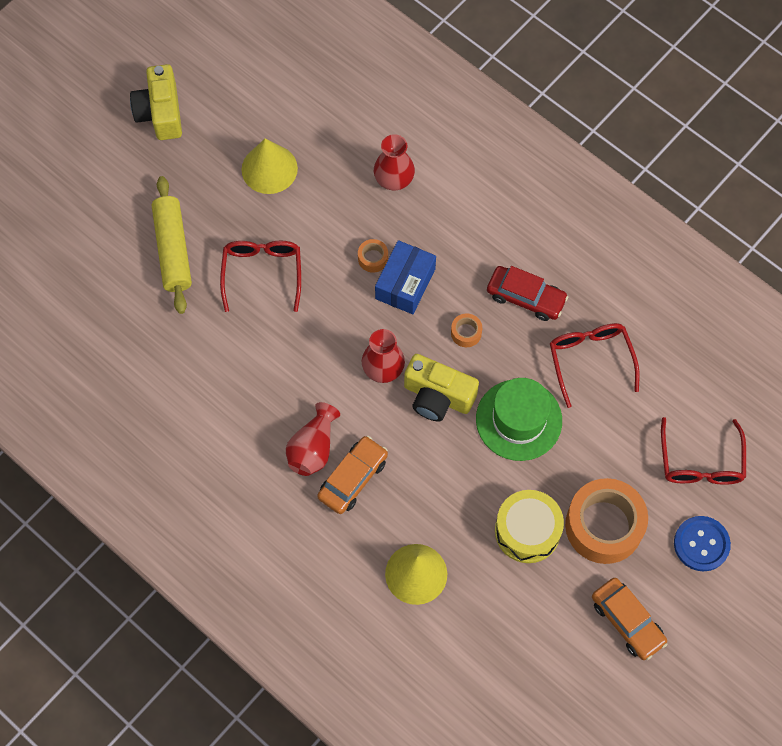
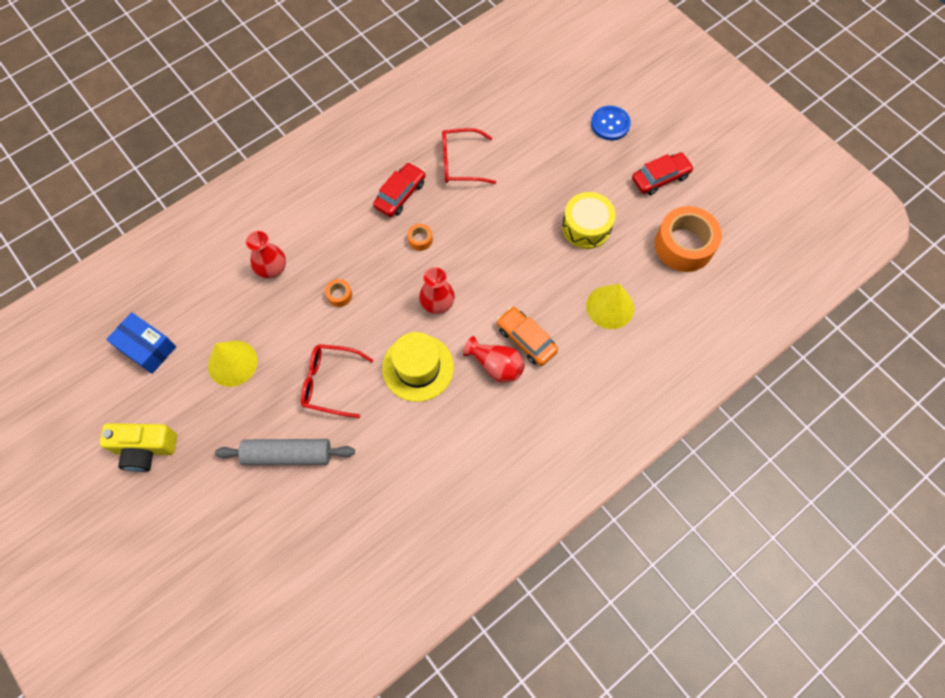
camera: 80 degrees left, 0 degrees up
yellow rolling pin [152,176,192,314] -> grey rolling pin [215,439,355,466]
blue box [375,240,436,314] -> blue box moved to [106,312,176,374]
yellow camera [404,354,479,422] -> none
green hat [476,378,562,461] -> none
orange tape [565,478,648,564] -> orange tape moved to [655,206,722,272]
orange car [592,578,668,660] -> red car [632,152,694,195]
red glasses [661,417,746,485] -> none
none -> yellow hat [382,332,454,402]

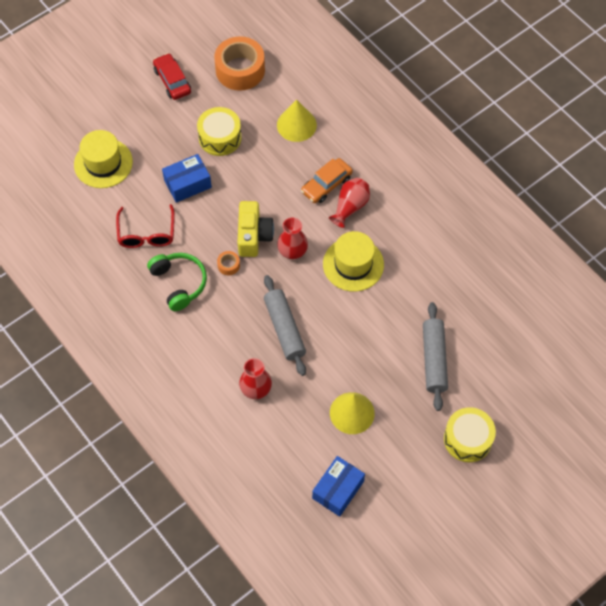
camera: 90 degrees left, 5 degrees down
yellow camera [100,423,177,472] -> yellow camera moved to [237,201,274,257]
red glasses [301,344,374,418] -> none
orange tape [325,279,352,307] -> grey rolling pin [264,275,306,376]
red car [373,162,425,217] -> green headphones [147,253,207,311]
blue button [591,106,631,140] -> none
none -> yellow hat [74,130,133,188]
none -> blue box [162,154,212,203]
none -> yellow drum [444,407,496,462]

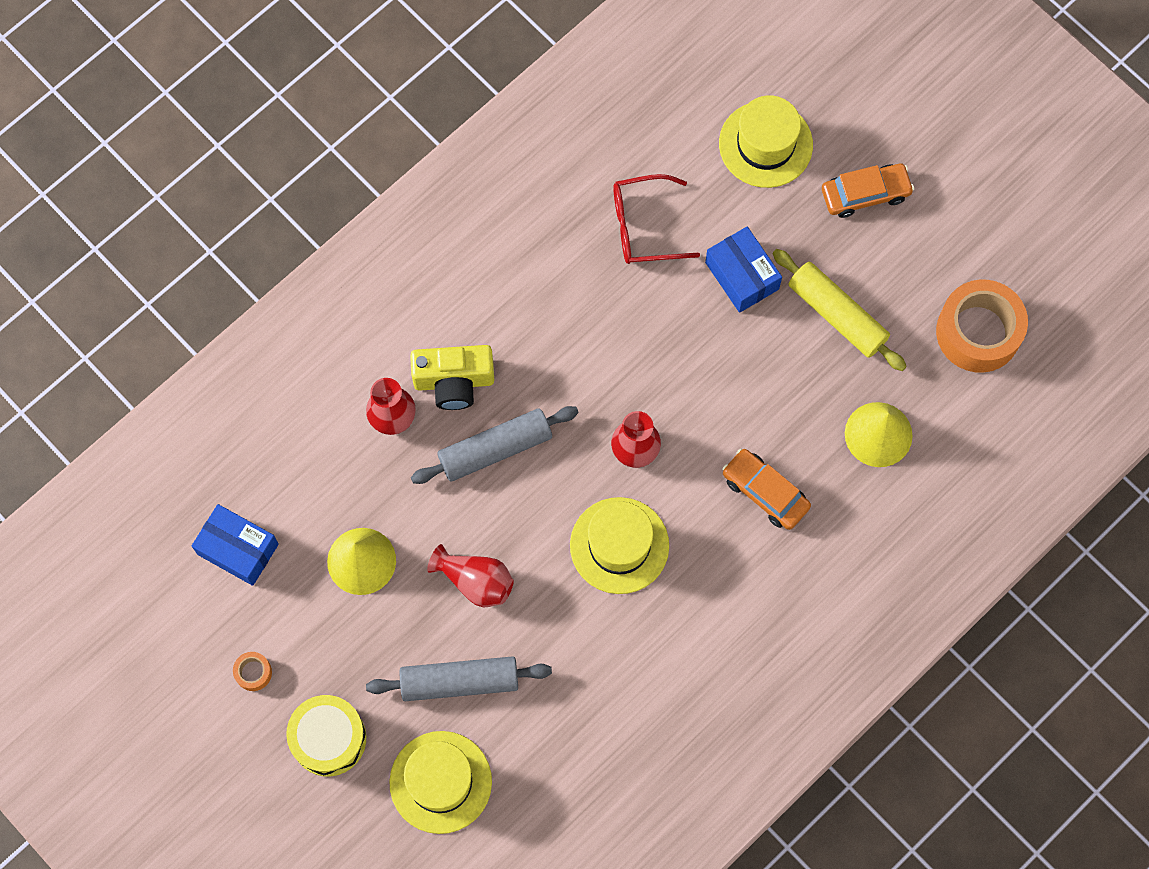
camera: 85 degrees right, 10 degrees up
green headphones [147,253,207,311] -> none
red car [153,53,191,100] -> none
yellow drum [197,107,242,156] -> yellow rolling pin [772,249,907,371]
orange tape [217,251,240,275] -> orange tape moved to [233,652,272,691]
yellow camera [237,201,274,257] -> yellow camera moved to [410,345,494,410]
red vase [329,178,370,228] -> red vase moved to [427,544,514,607]
none -> yellow hat [389,731,492,834]
none -> orange car [822,164,914,218]

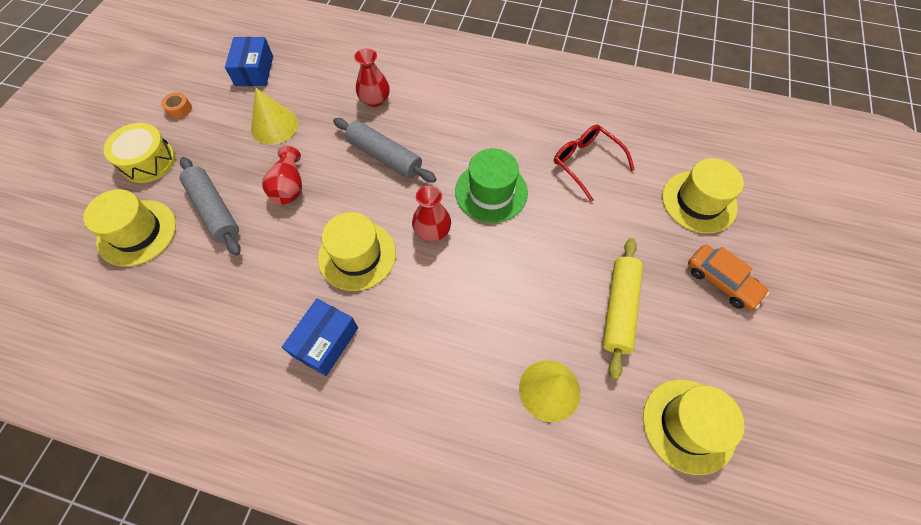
camera: 60 degrees right, 10 degrees down
yellow camera [410,345,494,410] -> none
blue box [705,227,782,313] -> blue box moved to [282,299,358,376]
orange car [722,449,811,530] -> none
orange tape [936,280,1028,373] -> yellow hat [643,379,745,475]
none -> green hat [455,148,528,223]

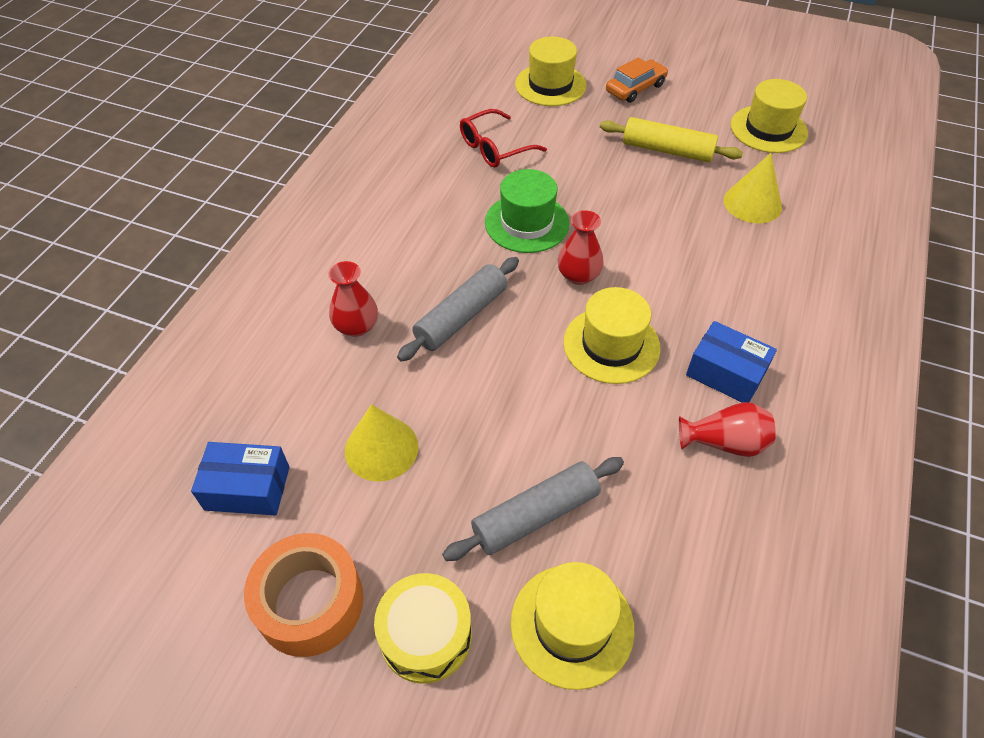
camera: 85 degrees left, 10 degrees down
orange tape [161,92,192,119] -> orange tape [244,533,363,657], size x2.40
red vase [262,146,302,205] -> red vase moved to [679,402,776,457]

